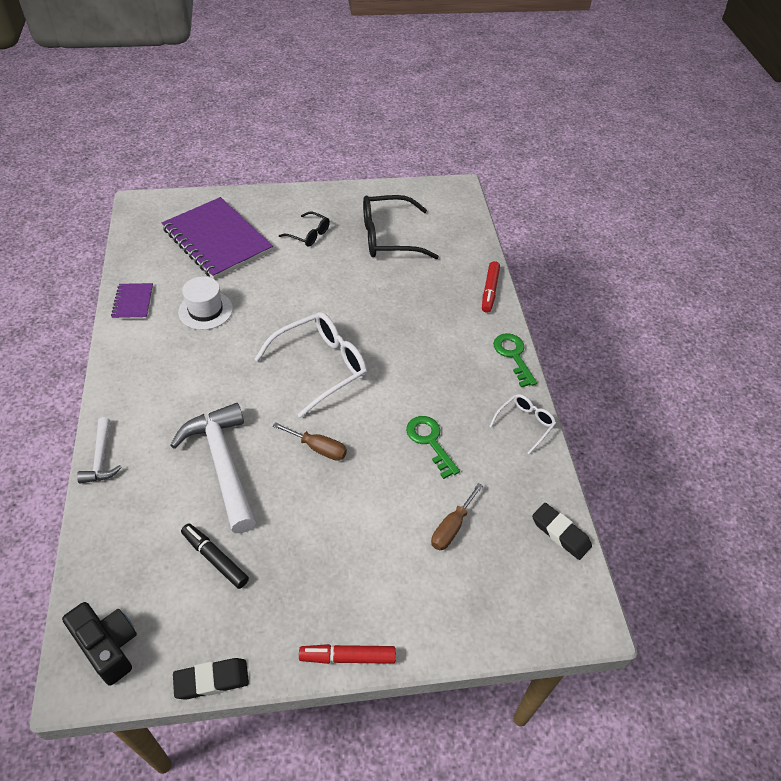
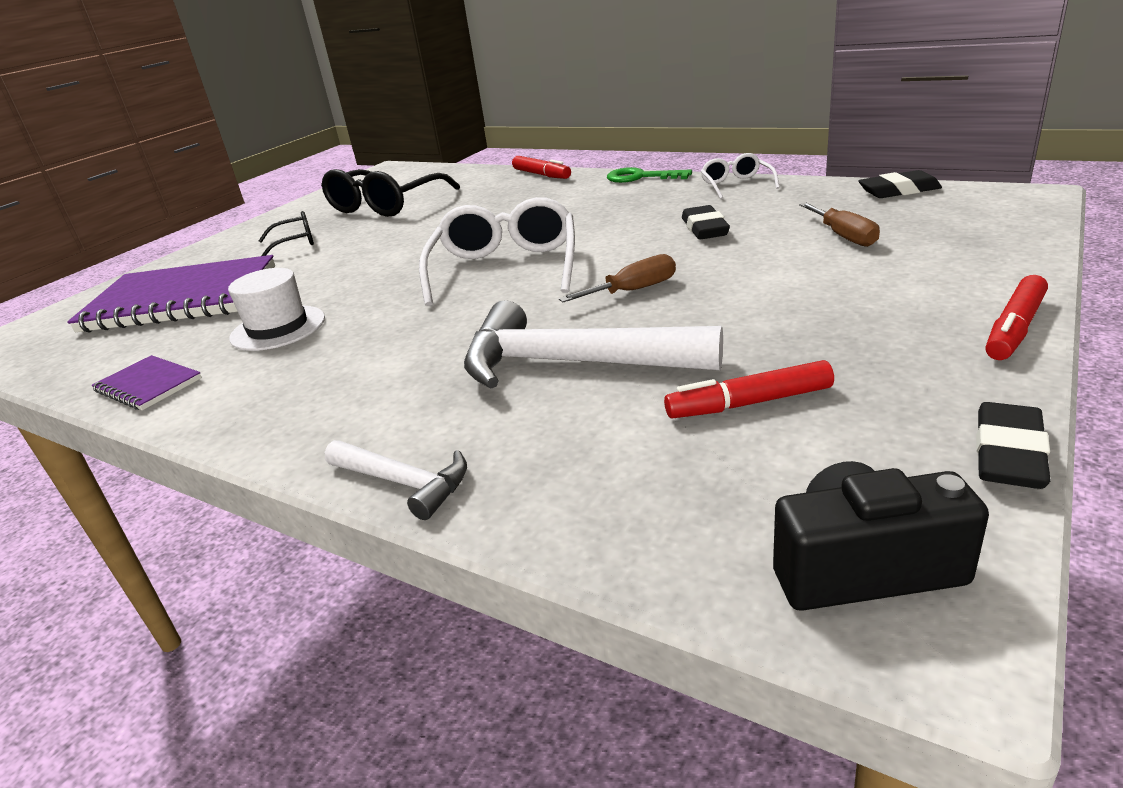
camera: 45 degrees left, 20 degrees down
black marker [181,523,249,589] -> red marker [664,360,834,418]
green key [406,416,460,479] -> black eraser [682,205,730,240]

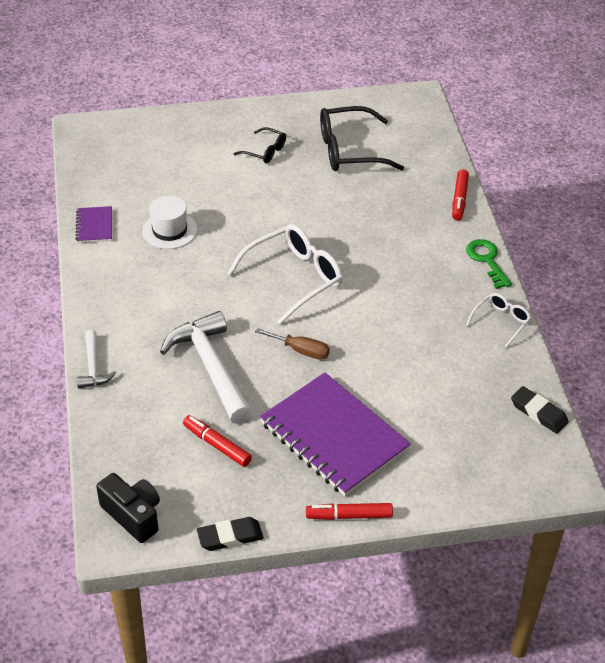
camera: 45 degrees right, 15 degrees up
purple notebook [67,255,275,333] -> purple notebook moved to [260,373,411,496]
black eraser [682,205,730,240] -> none
brown screwdriver [799,203,880,247] -> none

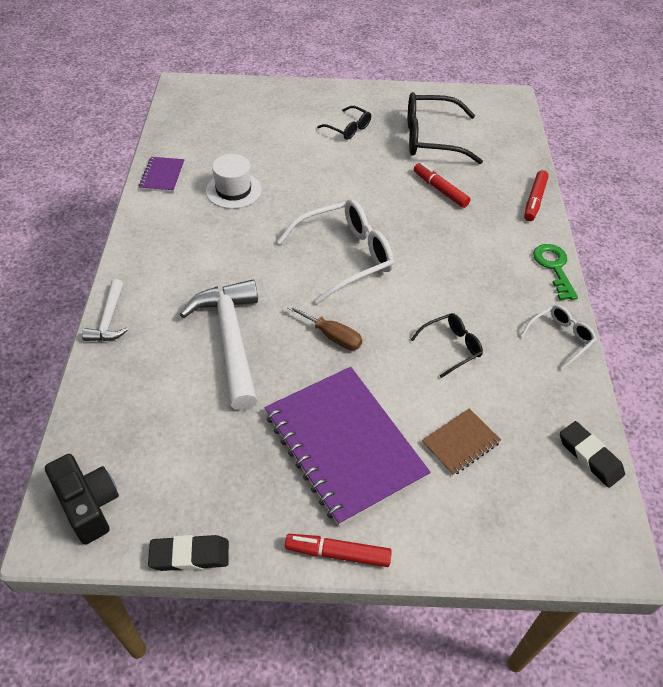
camera: 10 degrees right, 5 degrees up
red marker [183,415,252,467] -> red marker moved to [414,163,470,208]
none -> black glasses [411,313,483,378]
none -> brown notebook [422,408,501,476]

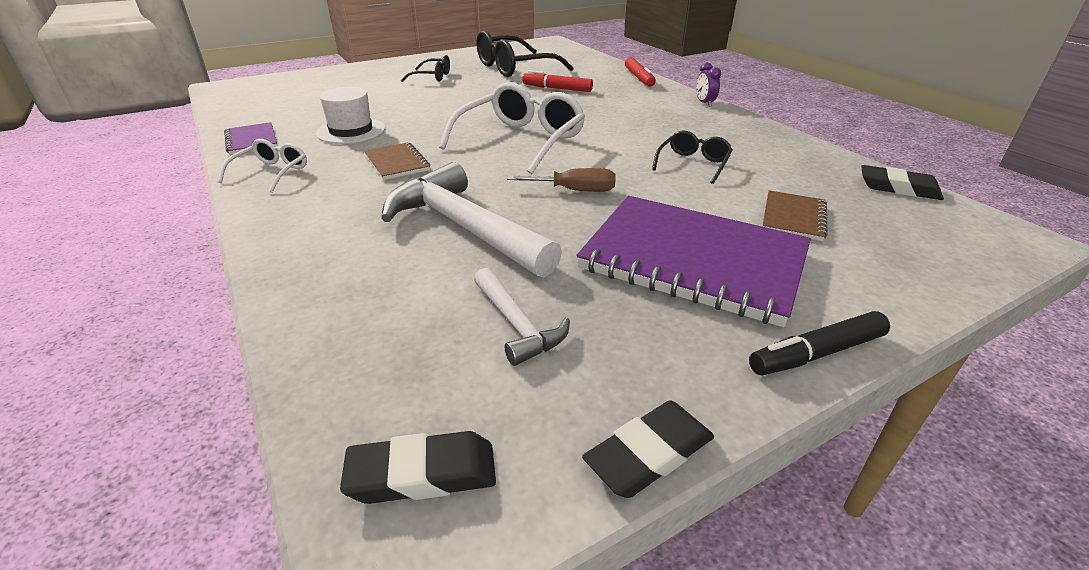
camera: 30 degrees left, 15 degrees down
black camera [45,454,119,544] -> black eraser [340,431,496,504]
white hammer [82,279,128,341] -> white hammer moved to [474,268,570,366]
red marker [285,534,392,567] -> black marker [749,311,890,376]
white glasses [520,305,596,370] -> white glasses moved to [218,139,307,193]
green key [533,244,578,300] -> purple clock [696,62,721,107]
none -> brown notebook [364,142,430,180]

